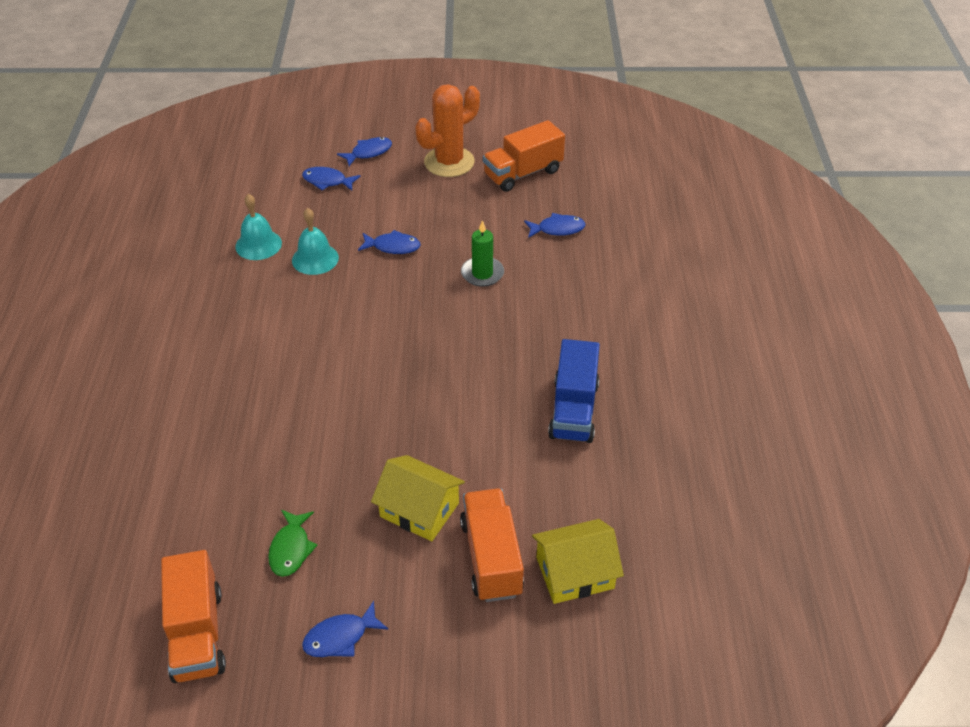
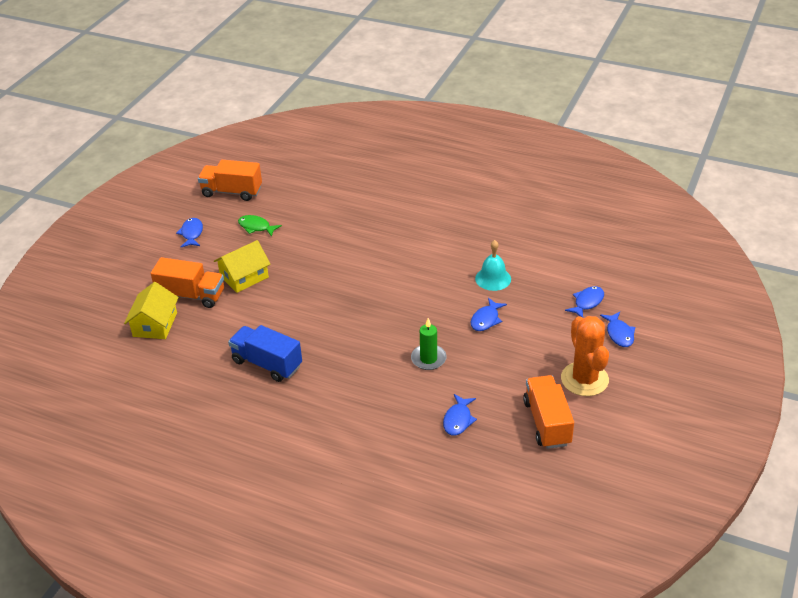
camera: 115 degrees right, 5 degrees down
turquoise bell [235,194,282,260] -> none

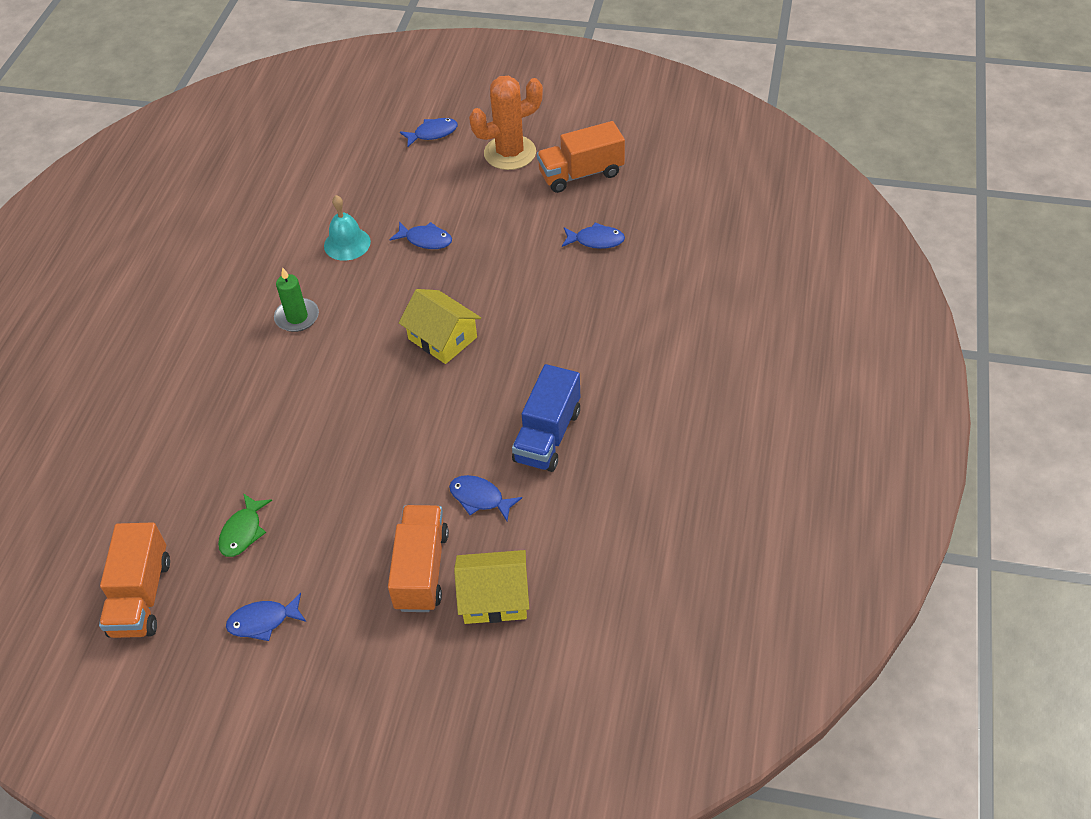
camera: 100 degrees left, 10 degrees up
yellow house [214,240,271,293] -> yellow house moved to [399,289,481,364]
green candle [411,318,447,370] -> green candle moved to [274,267,319,332]
blue fish [565,286,604,318] -> blue fish moved to [449,475,522,521]

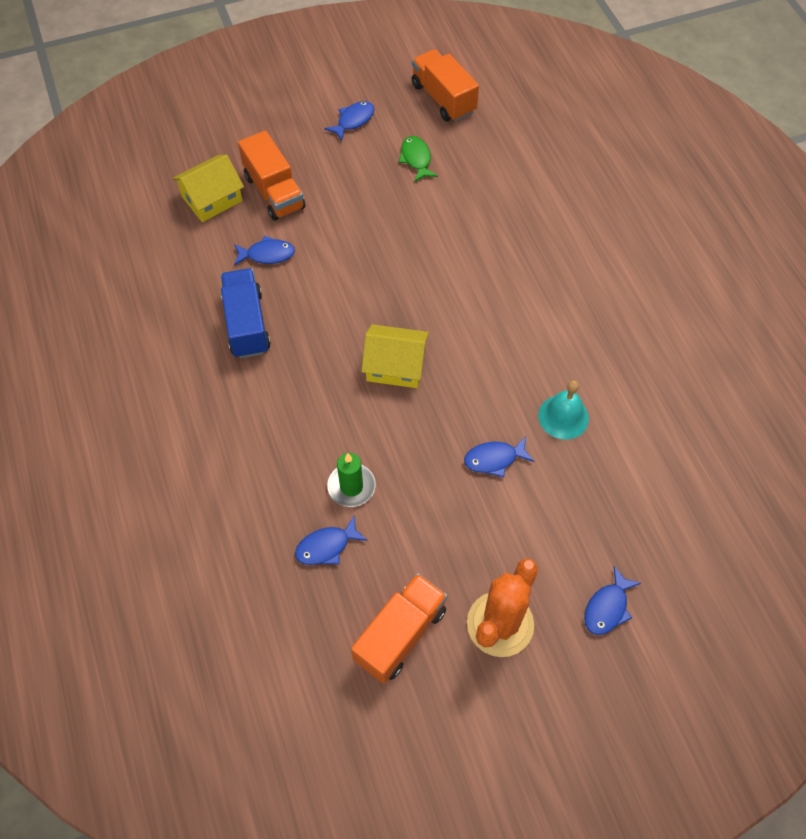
camera: 145 degrees right, 10 degrees up
green candle [274,267,319,332] -> green candle moved to [327,453,376,507]

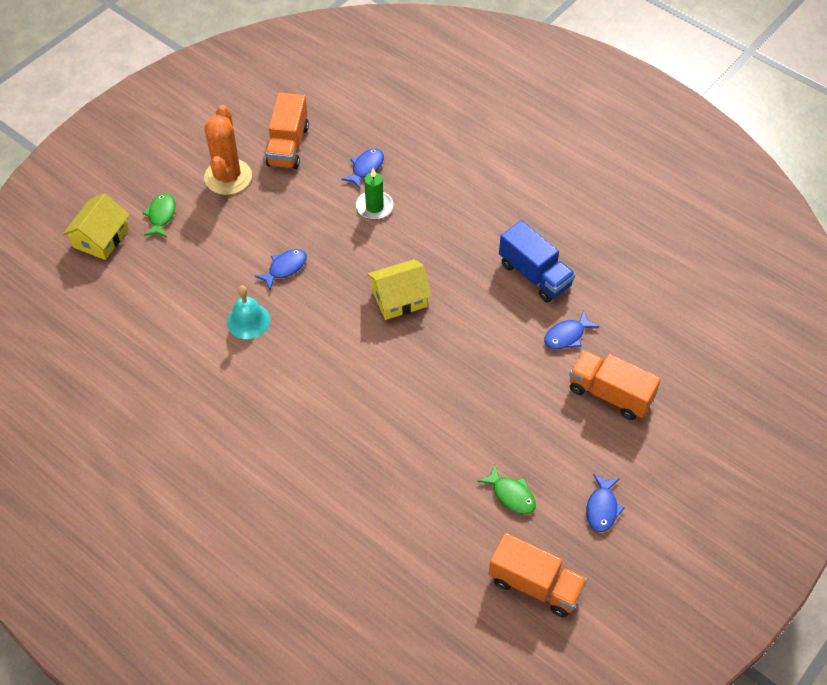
camera: 150 degrees right, 5 degrees down
yellow house [172,155,244,222] -> yellow house moved to [63,193,130,260]
blue fish [584,566,641,635] -> green fish [142,193,176,237]

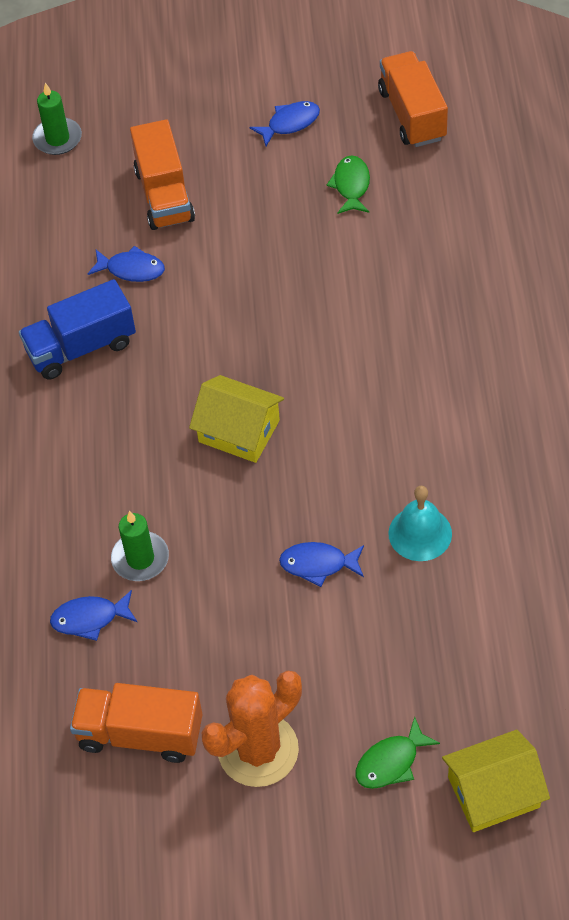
camera: 130 degrees left, 0 degrees up
orange truck [266,93,309,169] -> orange truck turned 135 degrees counterclockwise [70,683,203,763]
blue truck [499,220,575,302] -> blue truck turned 120 degrees counterclockwise [19,279,136,380]
none -> green candle [32,83,82,155]

